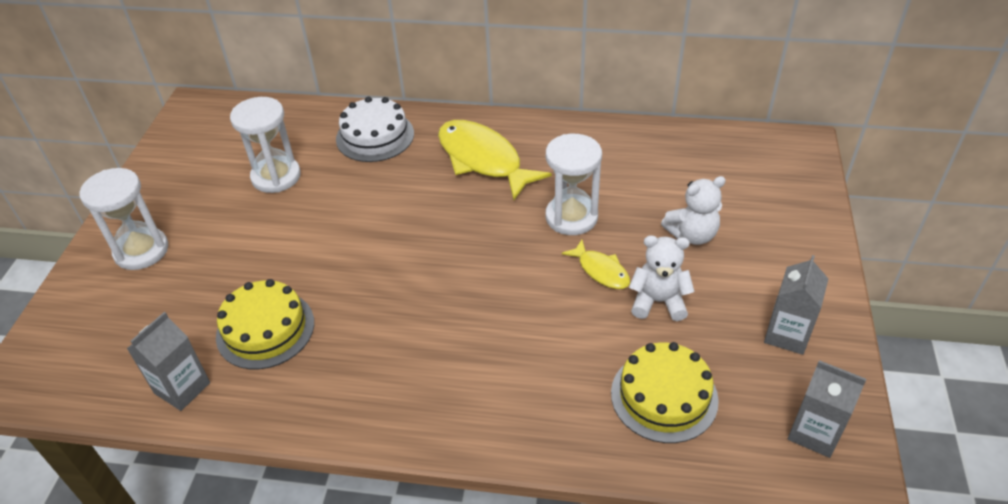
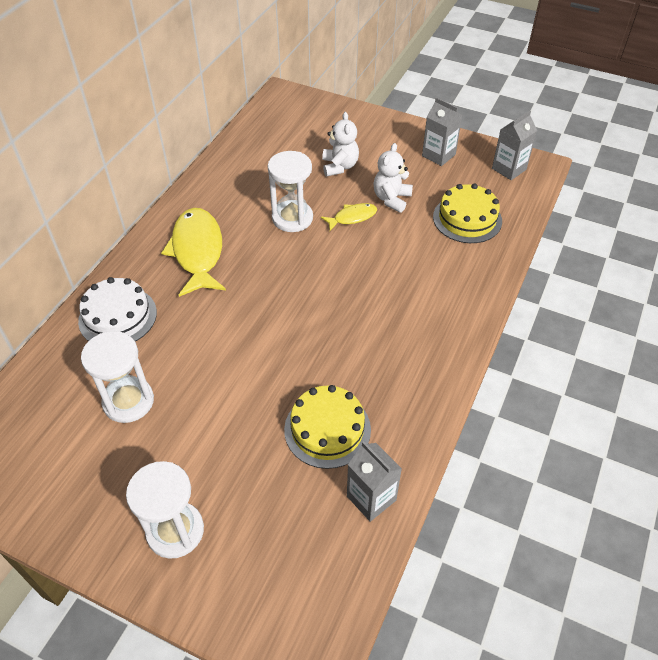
camera: 75 degrees left, 5 degrees up
yellow fish [438,120,552,200] -> yellow fish turned 105 degrees clockwise [161,208,226,297]

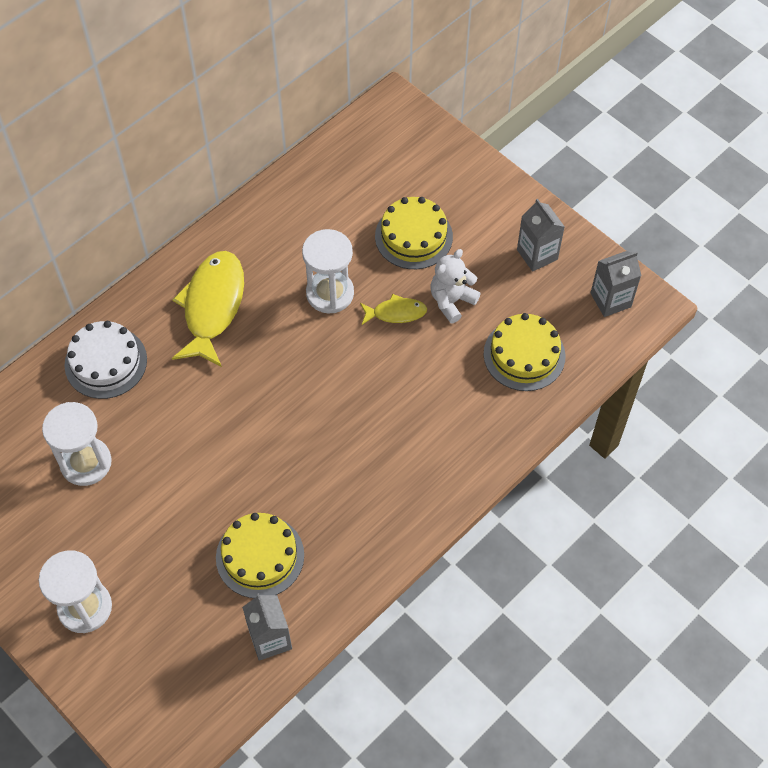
camera: 20 degrees right, 10 degrees up
white teddy bear [322,112,359,176] -> yellow cake [375,197,453,269]

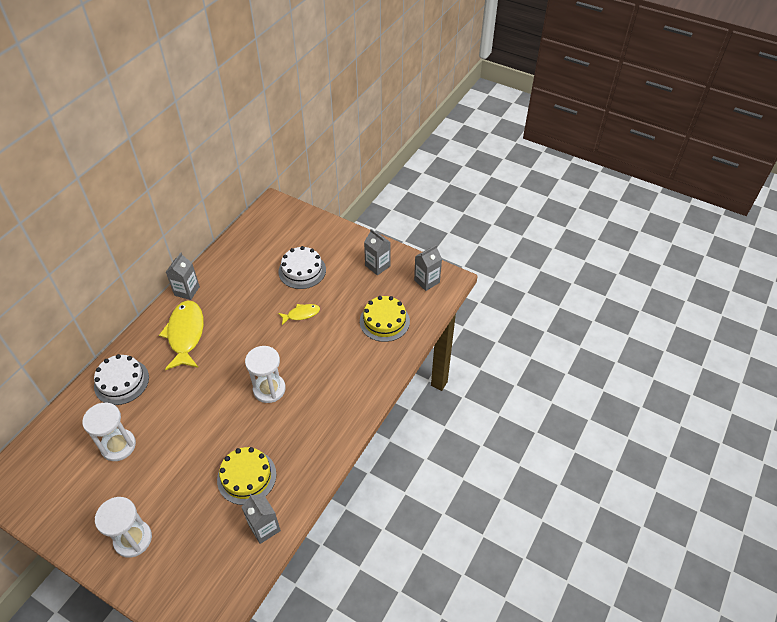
camera: 15 degrees left, 10 degrees down
white hourglass [302,229,354,314] -> white hourglass moved to [245,346,286,403]
yellow cake [375,197,453,269] -> white cake [278,246,326,289]
white teddy bear [431,249,481,324] -> none
none -> grey carton [166,252,200,300]

